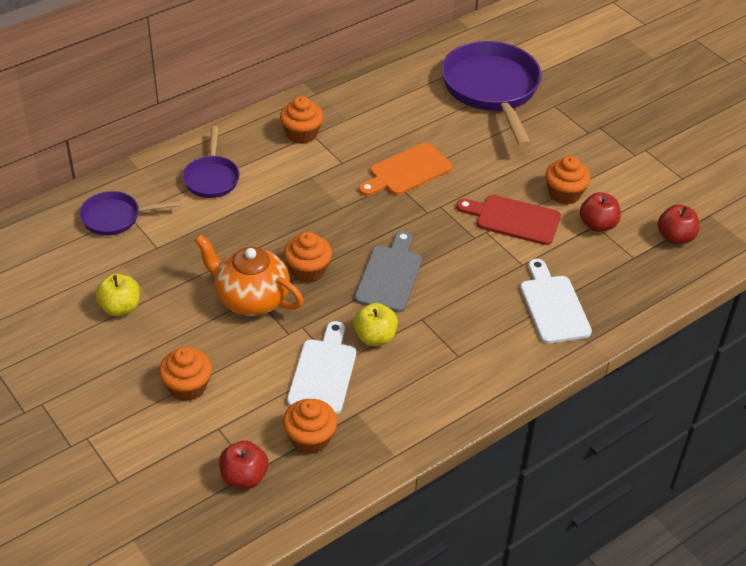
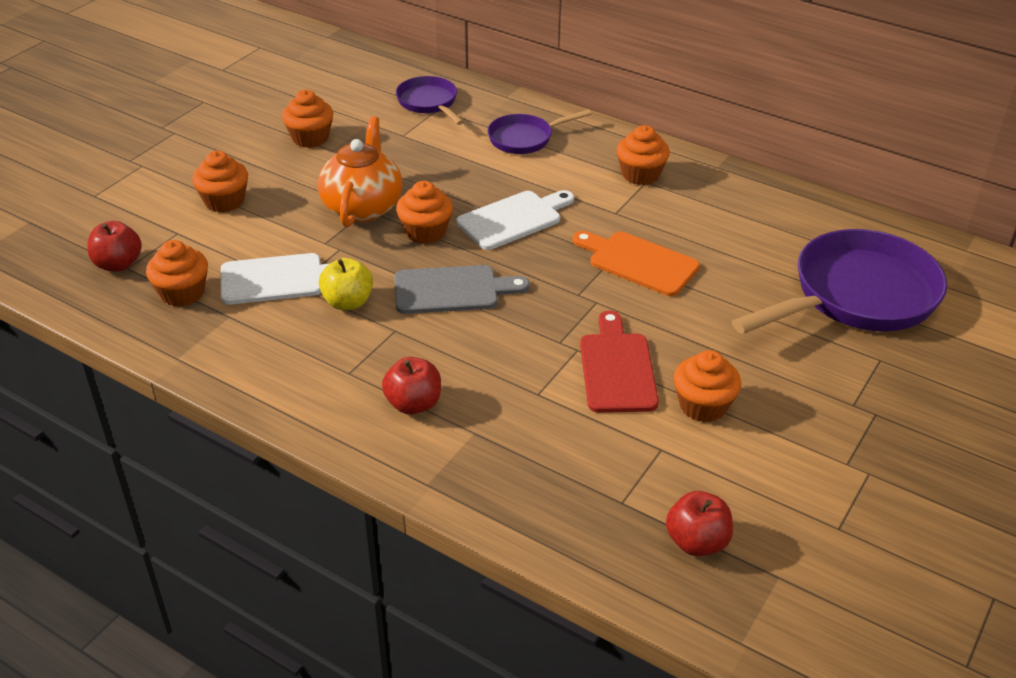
camera: 70 degrees right, 5 degrees down
yellow apple [95,274,140,316] -> orange cupcake [282,90,333,148]
white cutting board [520,259,592,344] -> white cutting board moved to [457,190,574,250]
red apple [580,192,621,232] -> red apple moved to [382,357,441,414]

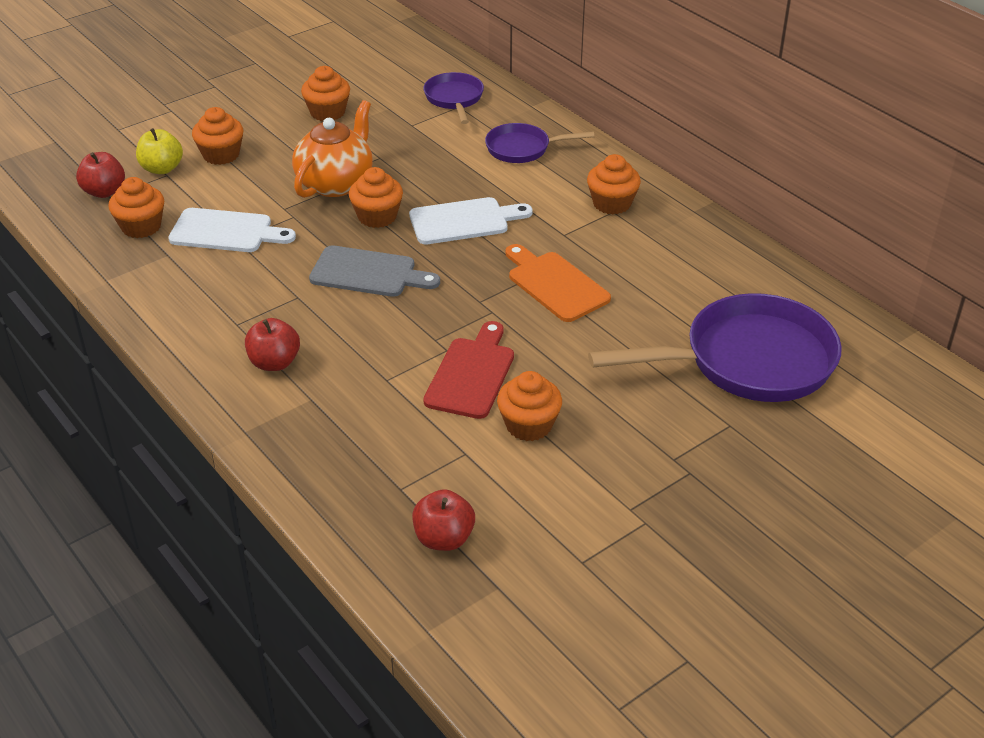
camera: 20 degrees right, 0 degrees up
yellow apple [319,258,373,310] -> yellow apple moved to [136,128,183,174]

